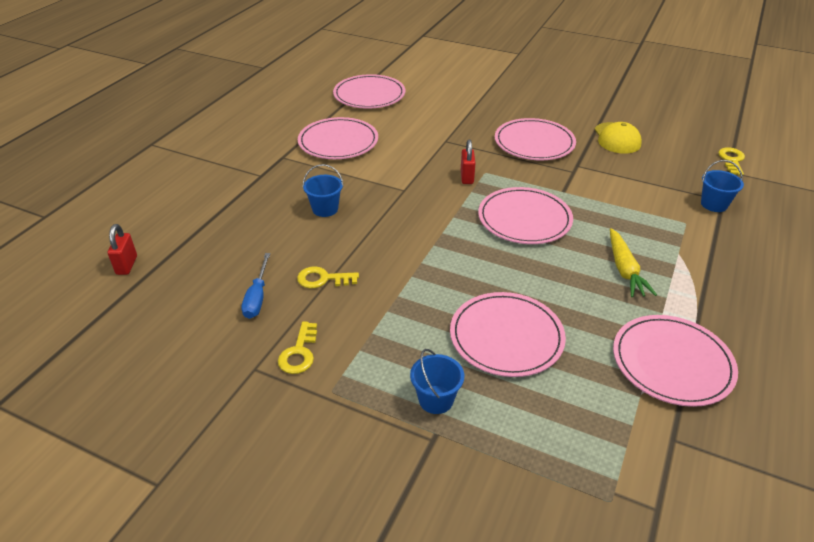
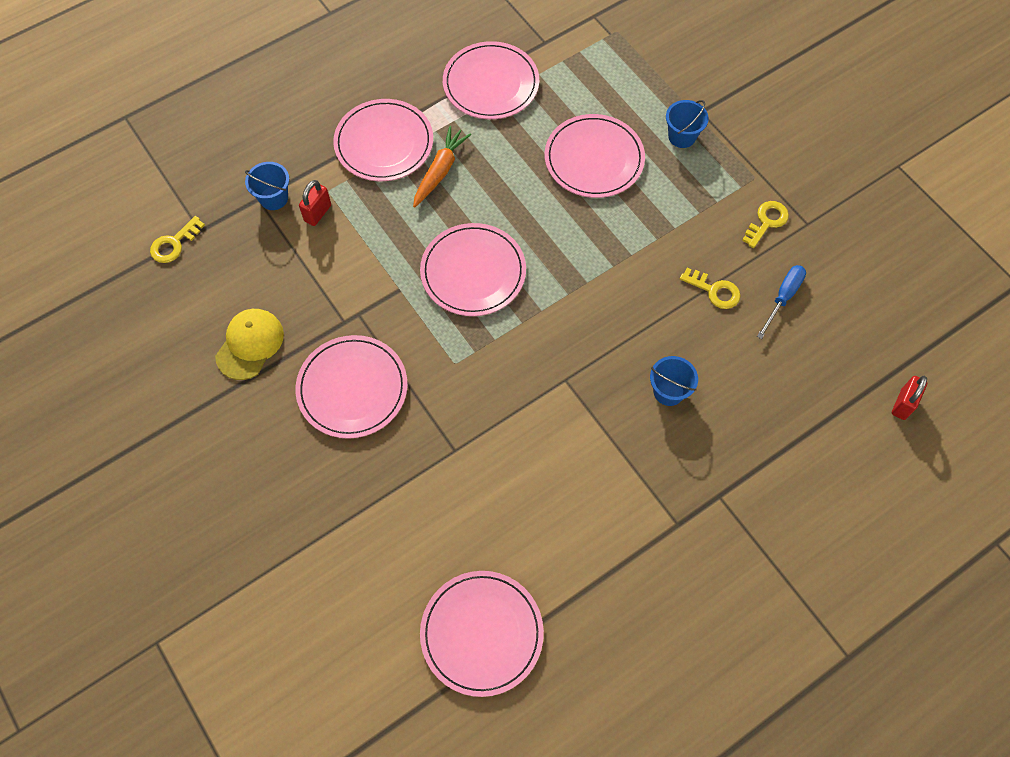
camera: 150 degrees left, 25 degrees up
pink plate [298,117,378,159] -> pink plate moved to [333,99,433,181]
red padlock [461,140,476,184] -> red padlock moved to [299,180,331,226]
yellow carrot [610,228,657,297] -> orange carrot [413,126,471,208]

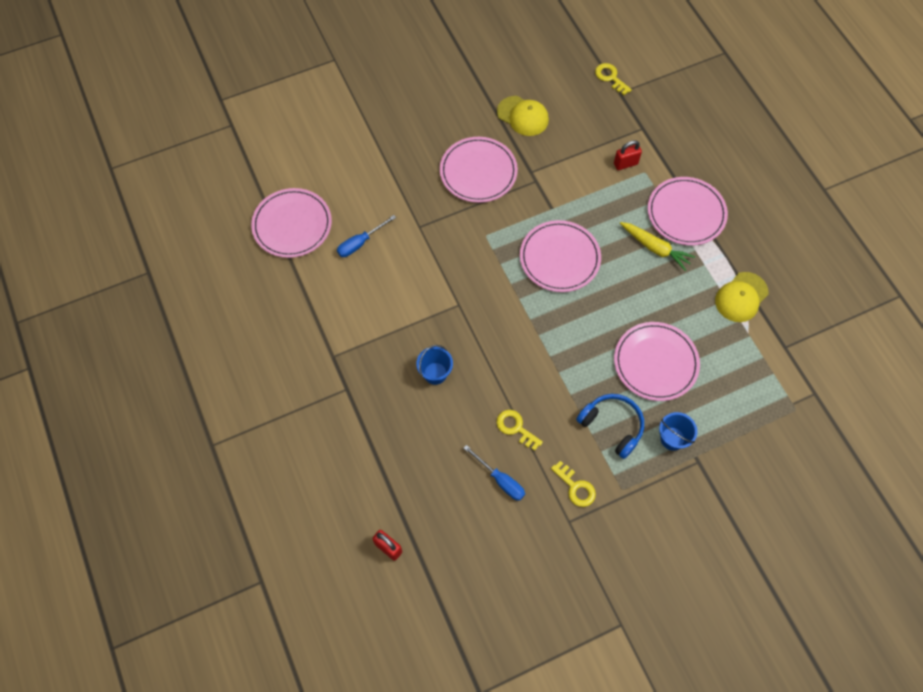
camera: 100 degrees right, 0 degrees up
blue bucket [245,162,289,210] -> none
red padlock [299,180,331,226] -> red padlock turned 60 degrees counterclockwise [614,140,642,170]
orange carrot [413,126,471,208] -> yellow carrot [620,222,695,271]
pink plate [443,41,539,119] -> yellow cap [715,272,768,322]
yellow key [680,268,741,309] -> yellow key turned 90 degrees clockwise [496,410,543,451]
none -> blue screwdriver [337,215,396,257]
none -> blue headphones [576,394,644,459]

